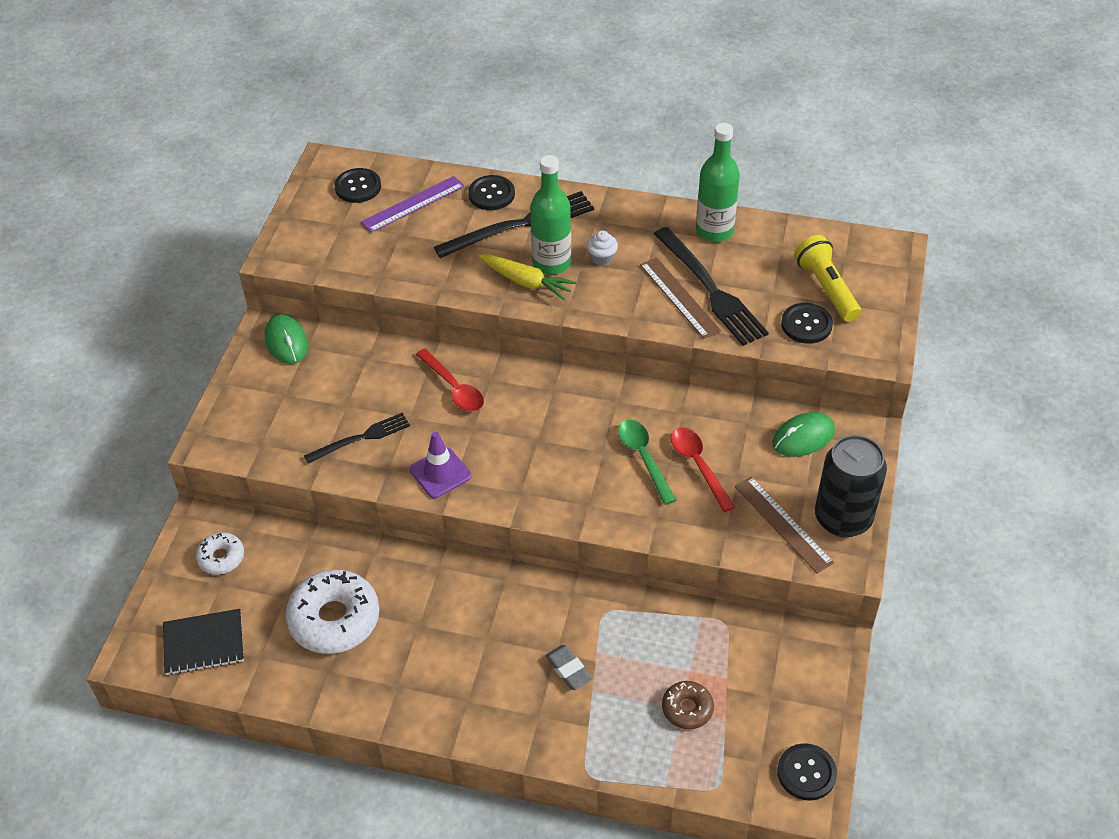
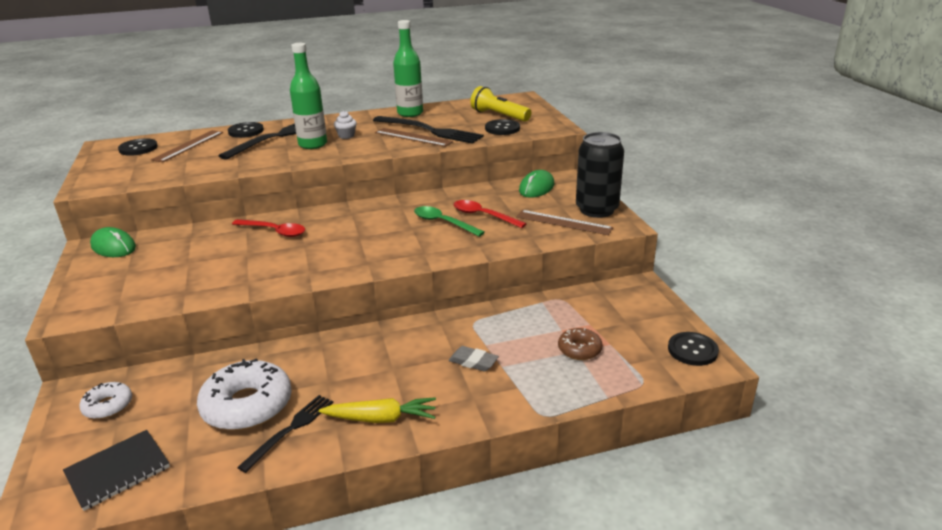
camera: 30 degrees left, 20 degrees down
black fork [304,413,410,464] -> black fork moved to [237,395,333,473]
purple ruler [361,176,464,233] -> brown ruler [151,130,223,162]
purple traffic cone [409,431,471,498] -> none
yellow carrot [478,255,577,300] -> yellow carrot moved to [319,397,436,423]

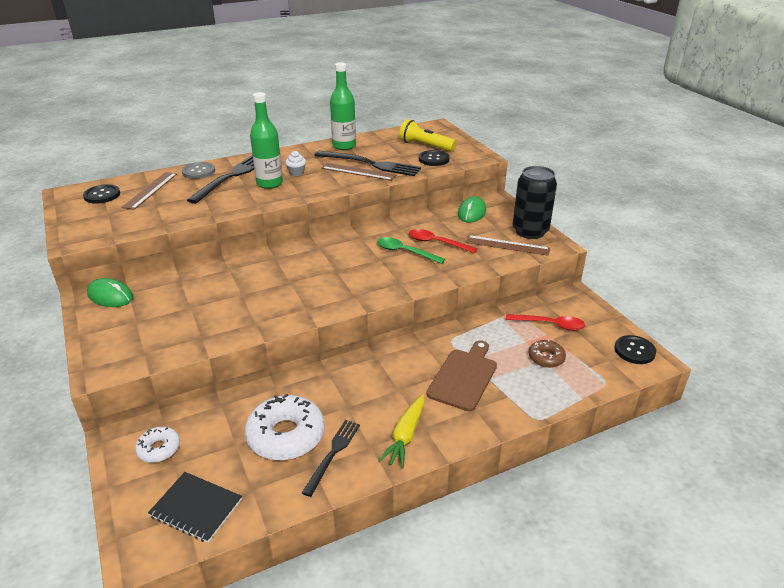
camera: 10 degrees left, 5 degrees up
black notebook [63,430,170,511] -> black notebook turned 75 degrees clockwise [148,472,242,543]
black button [228,122,264,138] -> grey button [182,162,215,179]
red spoon [232,219,305,237] -> red spoon moved to [506,314,585,331]
yellow carrot [319,397,436,423] -> yellow carrot turned 120 degrees clockwise [378,394,424,468]
grey eraser [448,346,499,372] -> brown cutting board [426,340,497,411]

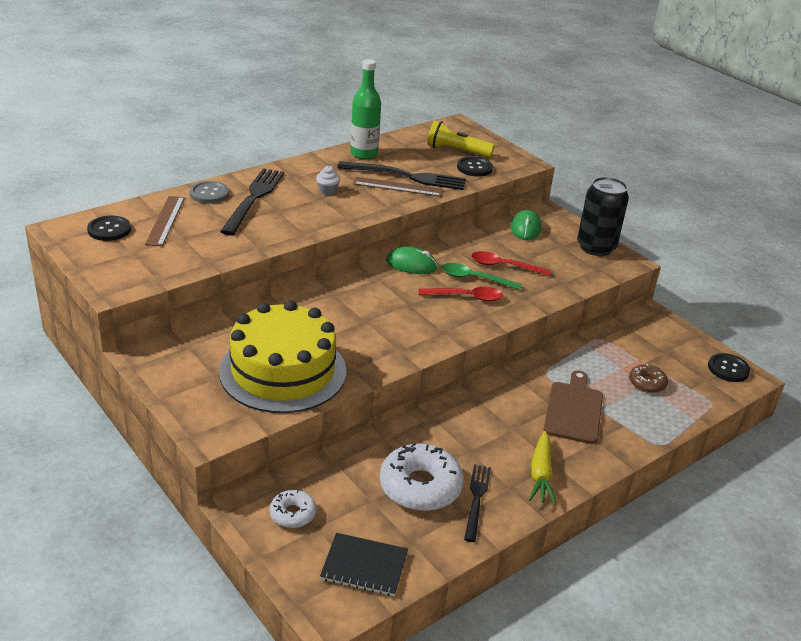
camera: 15 degrees left, 0 degrees up
green mouse [87,278,133,307] -> green mouse moved to [386,246,438,274]
green bottle [250,92,283,189] -> none
brown ruler [465,235,550,256] -> none
red spoon [506,314,585,331] -> red spoon moved to [419,287,503,301]
none -> yellow cake [219,300,346,413]

